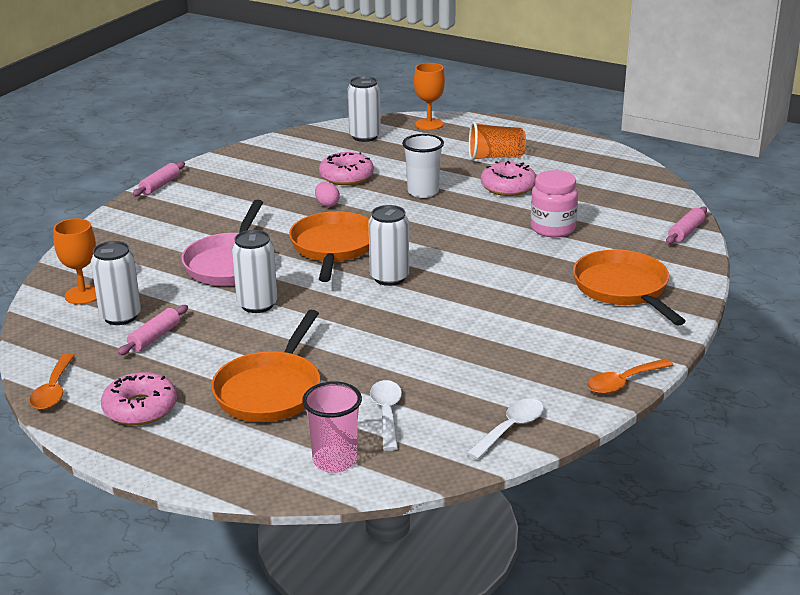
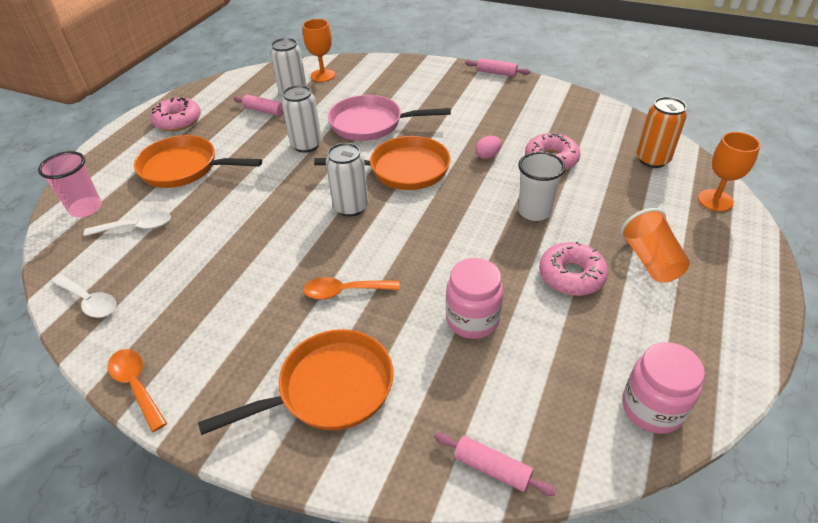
camera: 85 degrees right, 15 degrees up
orange spoon [29,353,75,410] -> orange spoon moved to [303,277,400,299]
white can [348,76,381,142] -> orange can [637,97,687,168]
none -> pink jar [622,342,705,434]

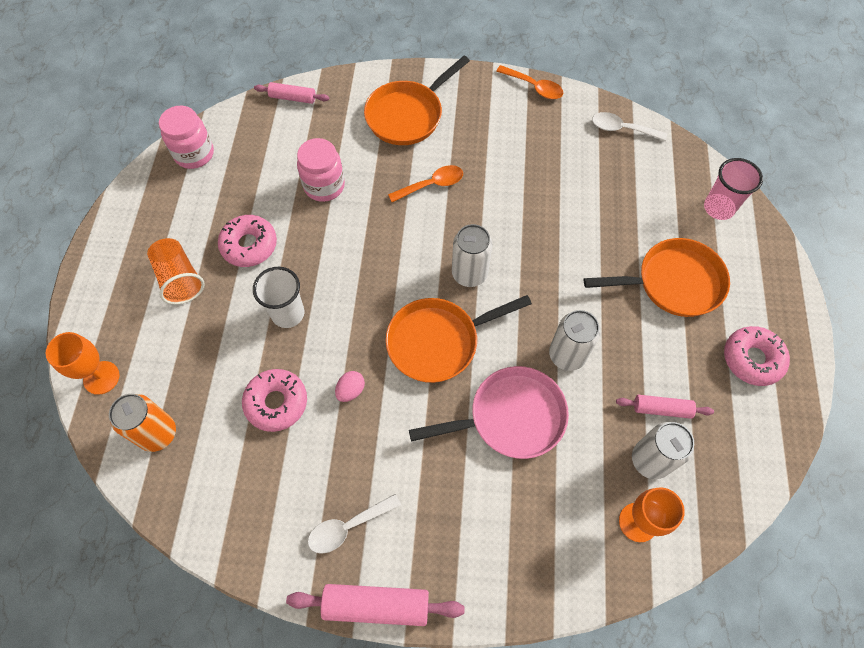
camera: 160 degrees right, 20 degrees up
white spoon [84,211,171,236] -> white spoon moved to [308,494,401,554]
pink rolling pin [465,58,530,77] -> pink rolling pin [286,584,465,626], size x1.63

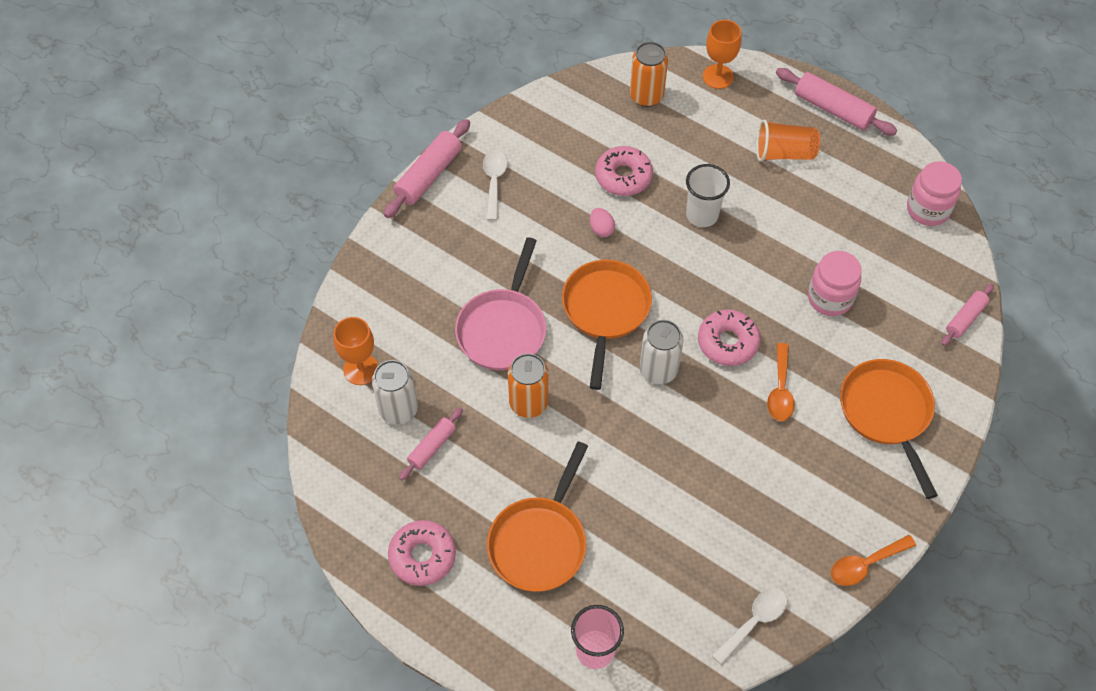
camera: 120 degrees right, 5 degrees down
pink donut [218,215,277,267] -> pink donut moved to [698,310,760,366]
white can [549,310,600,371] -> orange can [508,353,549,418]
none -> pink rolling pin [776,68,897,135]

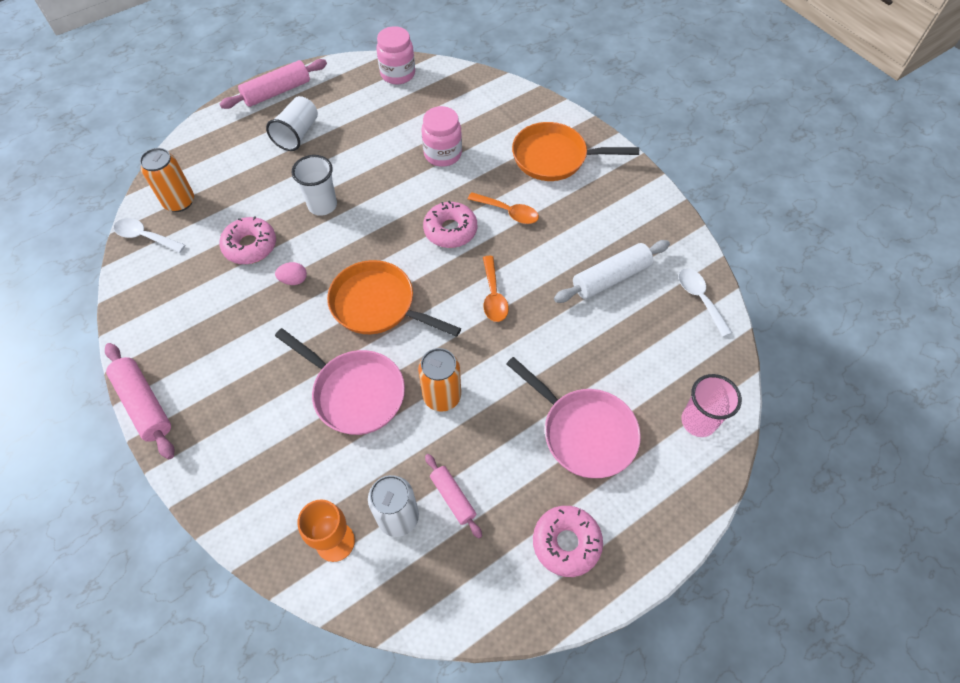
camera: 70 degrees left, 0 degrees up
white spoon [483,150,508,221] -> white spoon moved to [114,218,185,253]
orange pan [487,441,588,592] -> pink pan [506,357,641,478]
white can [640,320,683,384] -> none
orange goblet [703,20,742,89] -> none
orange cup [756,120,820,162] -> white cup [266,96,318,151]
orange spoon [831,535,916,586] -> orange spoon moved to [483,256,509,322]
pink rolling pin [941,284,994,346] -> none
none -> white rolling pin [554,240,670,303]

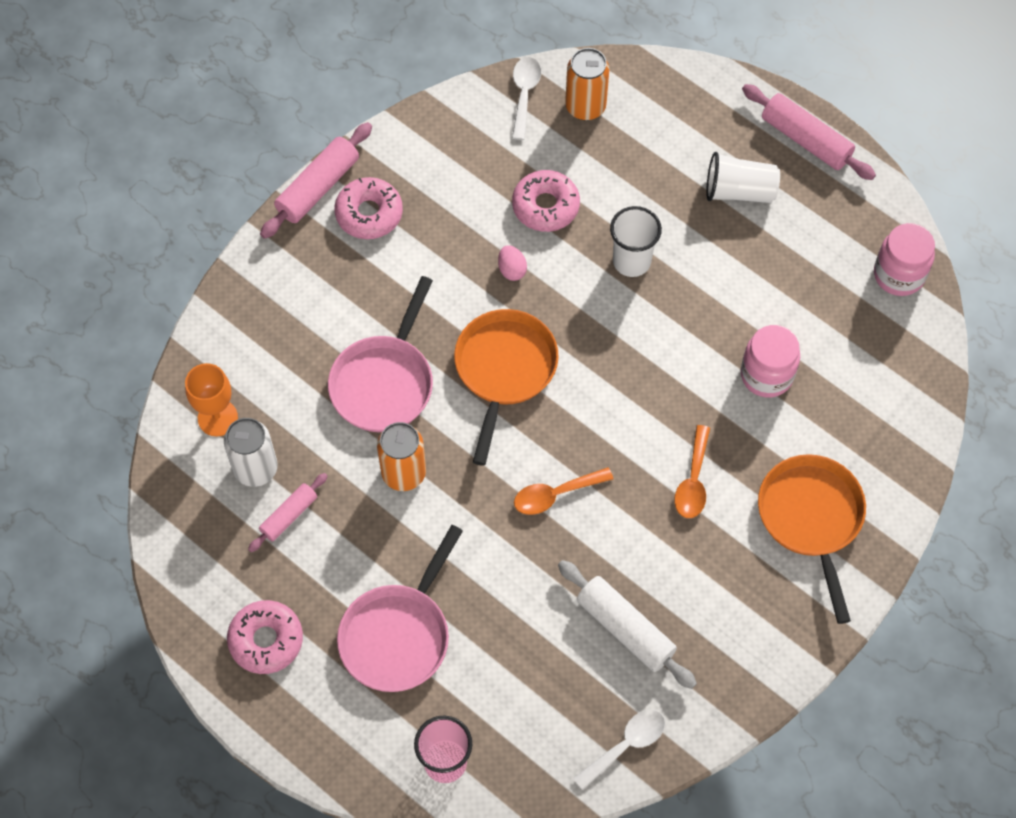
camera: 75 degrees right, 5 degrees up
pink donut [423,201,477,248] -> pink donut moved to [334,177,403,239]

